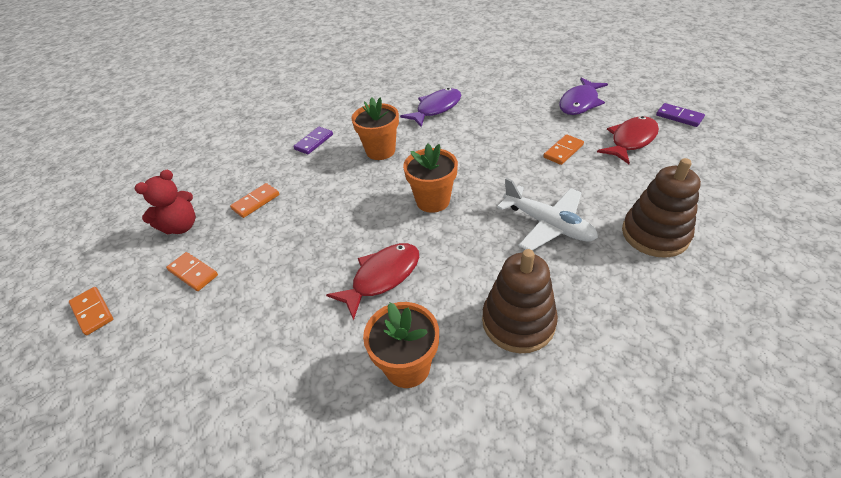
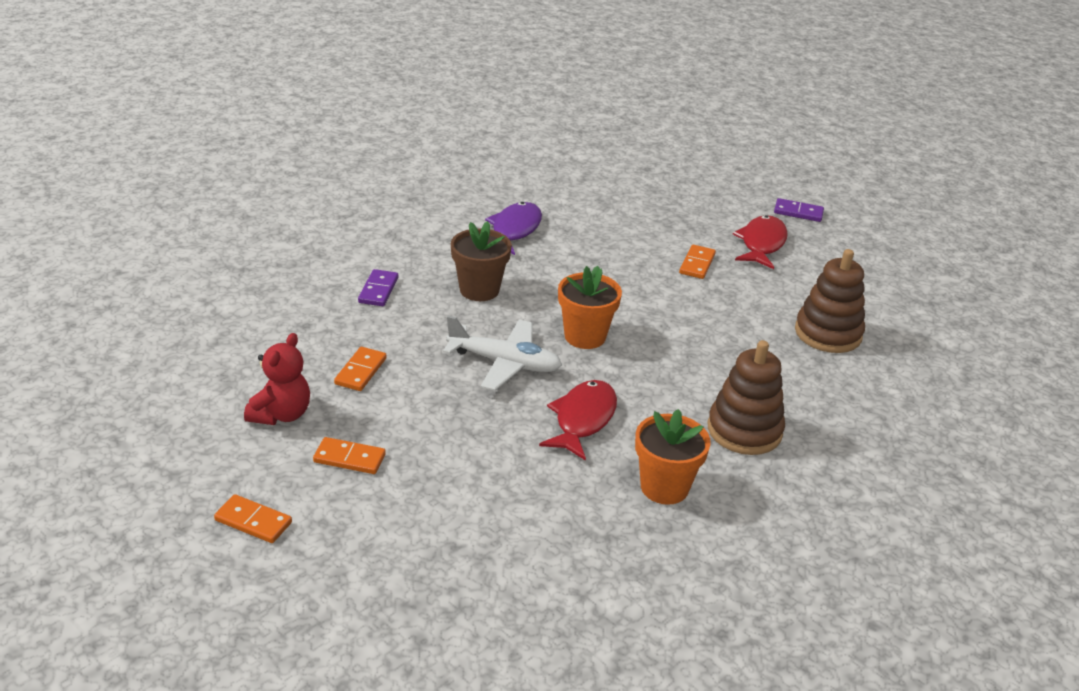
camera: 30 degrees left, 10 degrees down
orange flower pot [351,97,399,160] -> brown flower pot [451,221,512,301]
white plane [497,178,598,250] -> white plane moved to [443,316,562,391]
purple fish [559,77,608,115] -> none

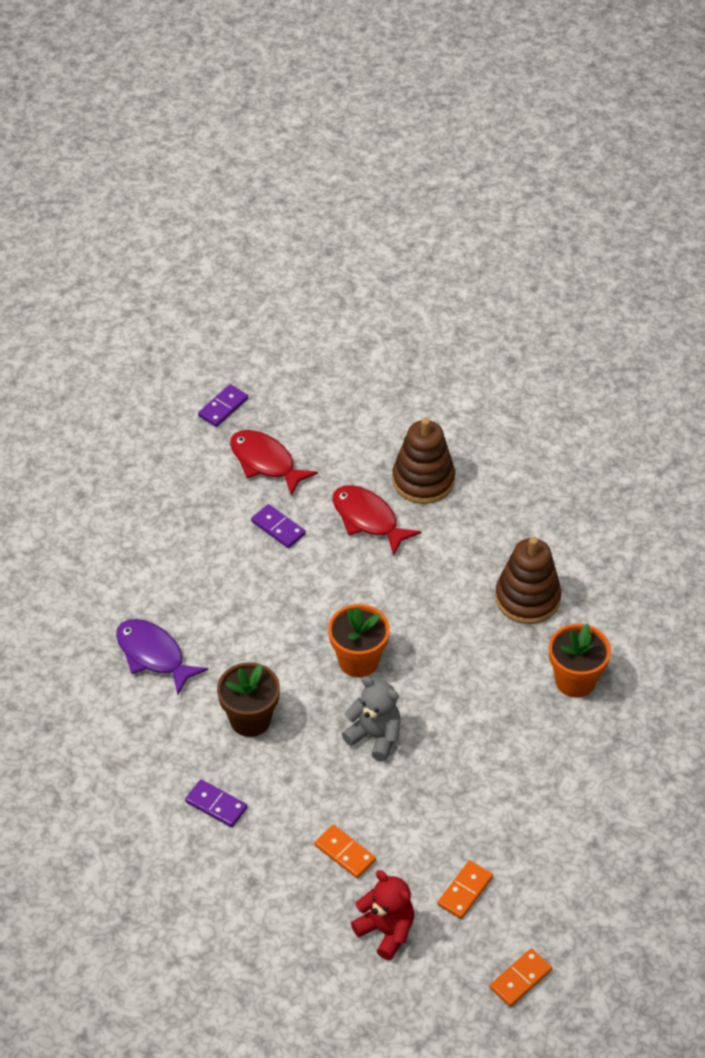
camera: 65 degrees left, 15 degrees up
white plane [443,316,562,391] -> grey teddy bear [342,676,401,761]
red fish [539,380,617,461] -> red fish moved to [332,485,421,556]
orange domino [679,244,716,279] -> purple domino [251,504,306,548]

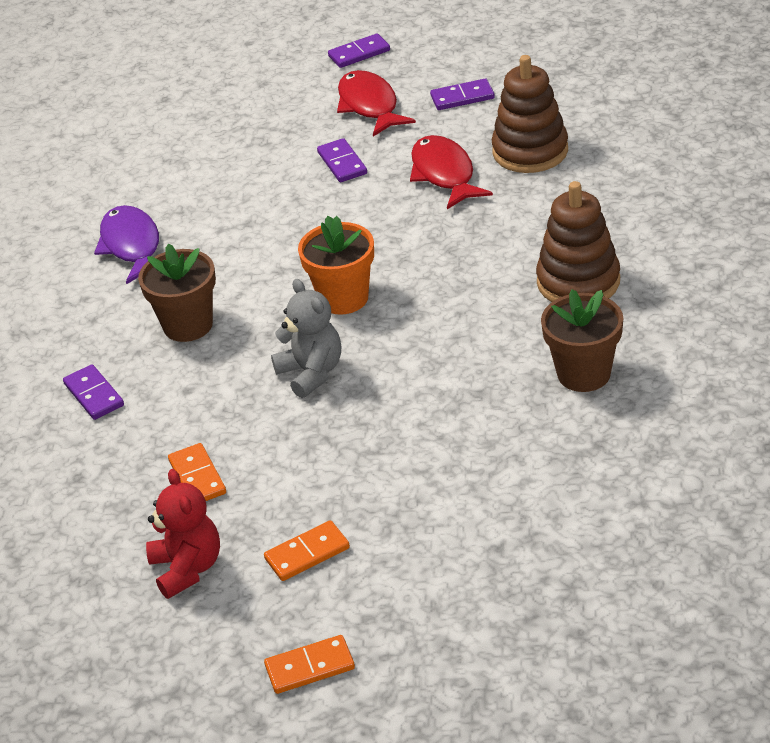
camera: 30 degrees right, 10 degrees down
orange flower pot [549,623,611,697] -> brown flower pot [541,289,623,392]
none -> purple domino [430,79,495,110]

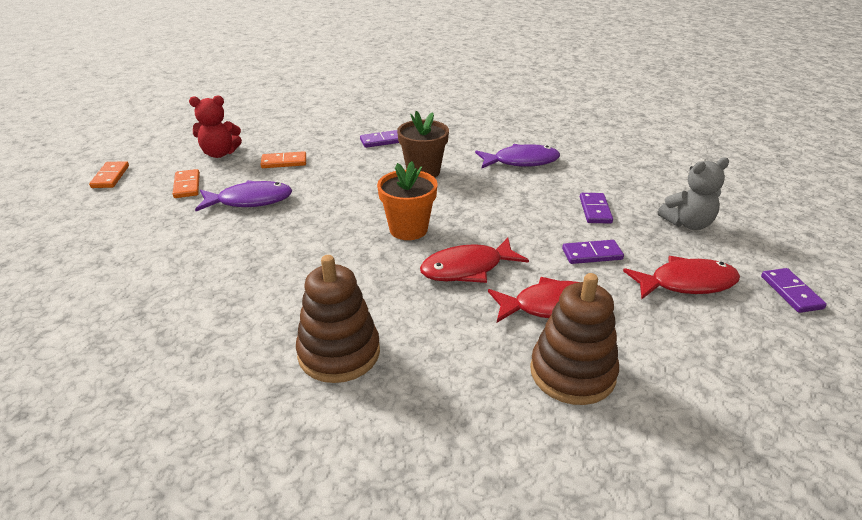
camera: 100 degrees right, 5 degrees down
grey teddy bear [271,279,341,398] -> grey teddy bear moved to [658,158,729,230]
purple domino [430,79,495,110] -> purple domino moved to [580,193,613,224]
brown flower pot [541,289,623,392] -> none
none -> purple fish [195,180,292,211]
none -> red fish [420,238,529,283]

